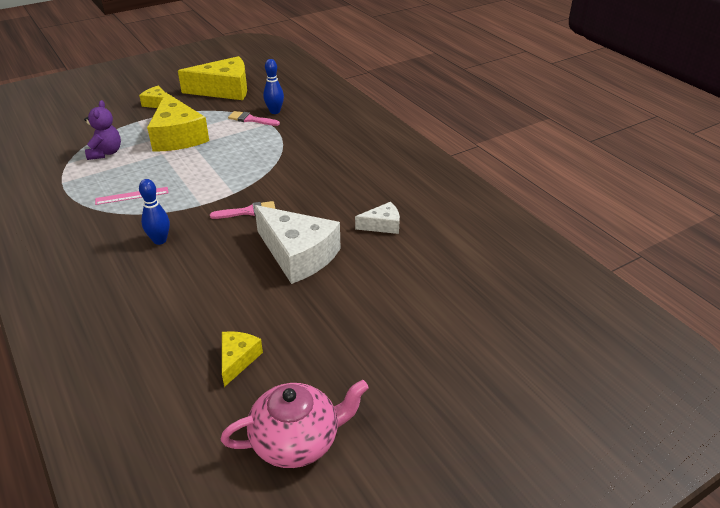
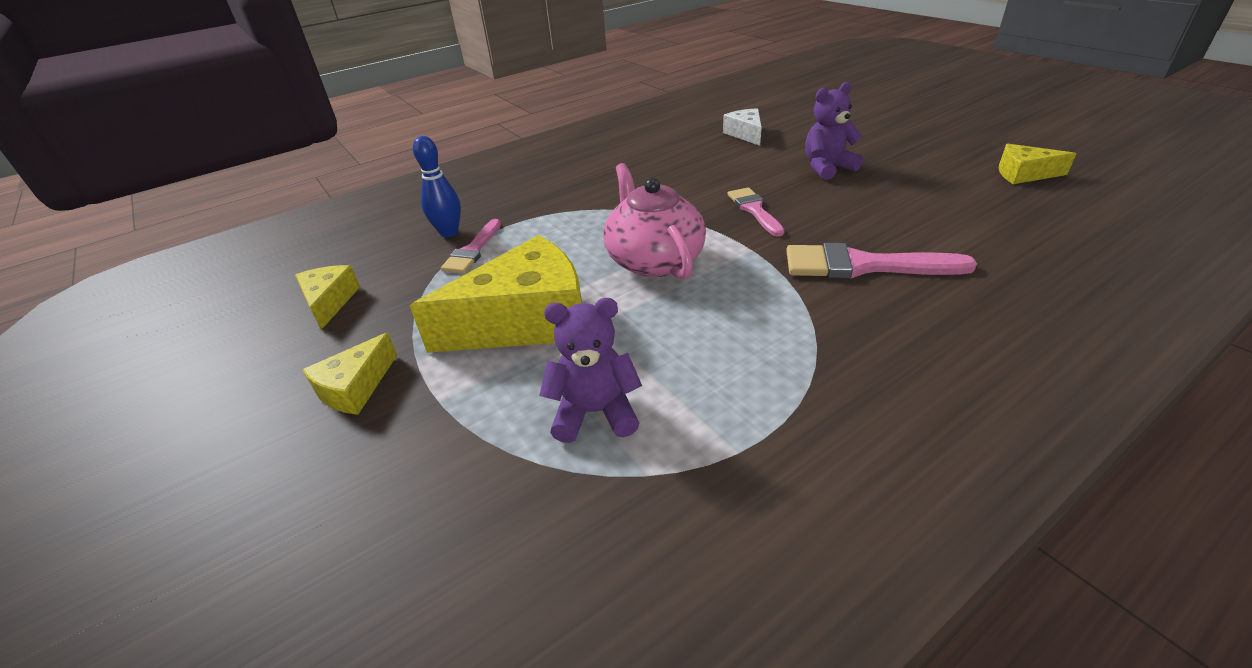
camera: 90 degrees left, 0 degrees up
pink ruler [95,187,168,205] -> none
blue bowling pin [139,179,170,245] -> pink brush [786,243,977,279]
yellow cheese [178,56,247,100] -> yellow cheese [295,265,360,330], size x0.50
pink teapot [221,380,369,468] -> pink teapot moved to [604,163,706,280]
white cheese [254,205,341,284] -> purple teddy bear [805,82,863,180]

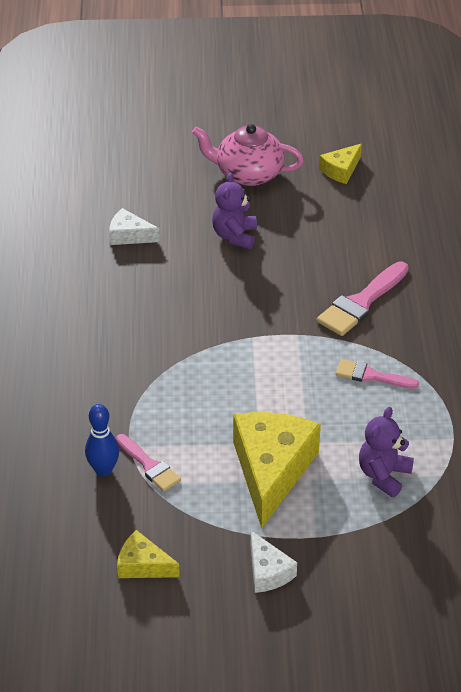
camera: 60 degrees left, 5 degrees up
yellow cheese [303,332,397,415] -> white cheese [250,531,297,593]
pink teapot [604,163,706,280] -> pink teapot moved to [192,124,304,186]
pink brush [728,188,785,237] -> pink brush moved to [336,359,419,389]

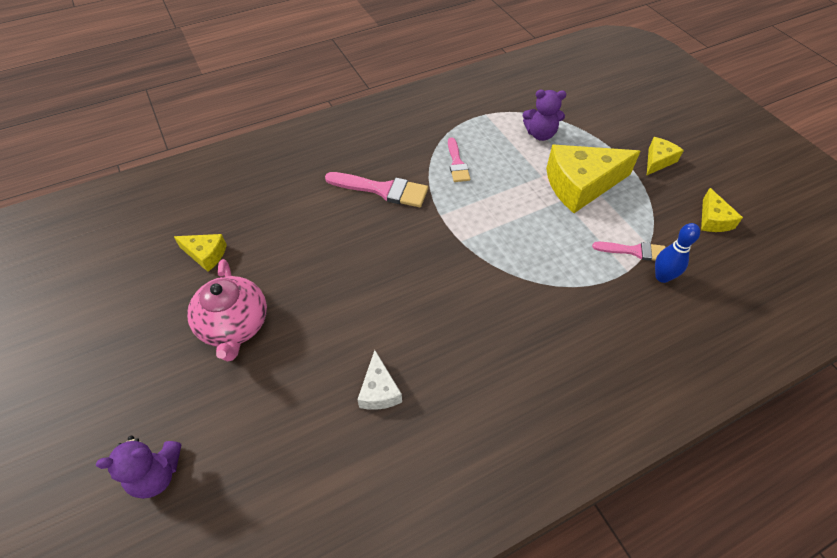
camera: 115 degrees left, 10 degrees up
pink brush [116,434,181,492] -> pink brush turned 75 degrees clockwise [592,242,666,261]
purple teddy bear [212,173,257,249] -> purple teddy bear moved to [96,436,181,499]
white cheese [250,531,297,593] -> yellow cheese [647,137,684,175]

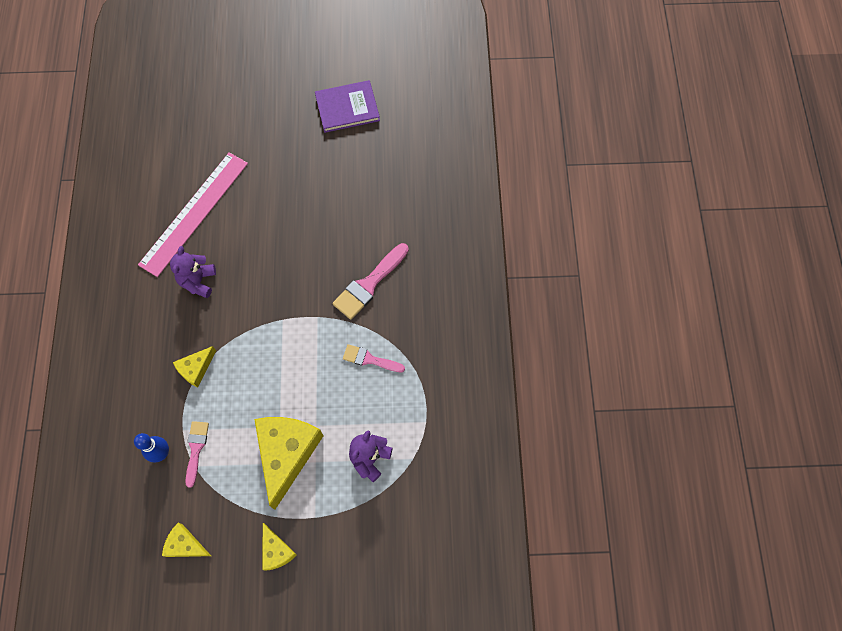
camera: 115 degrees right, 15 degrees up
purple teddy bear [96,436,181,499] -> purple teddy bear moved to [170,246,216,298]
yellow cheese [174,234,227,272] -> yellow cheese moved to [173,346,216,387]
pink teapot [187,259,267,361] -> none
white cheese [357,350,402,410] -> pink ruler [138,152,248,277]
pink brush [592,242,666,261] -> pink brush turned 150 degrees clockwise [186,421,209,488]
none -> purple book [315,80,380,133]

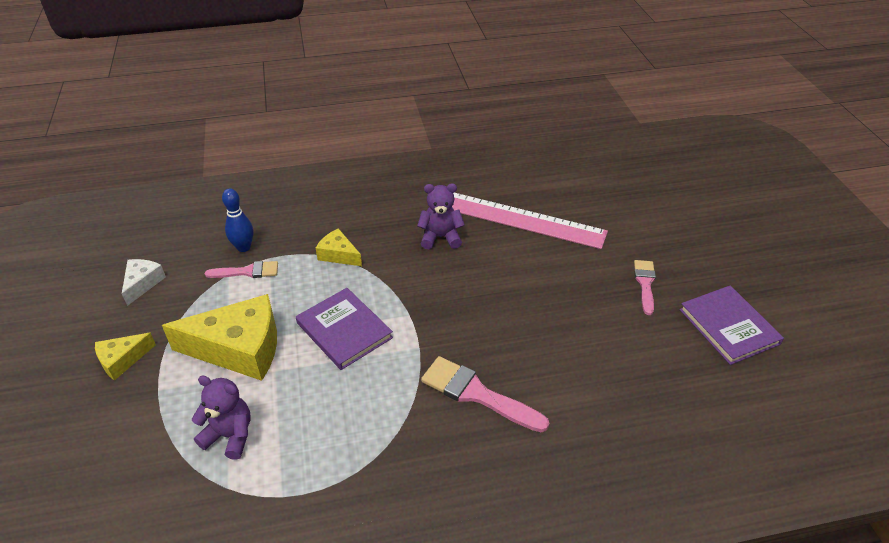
camera: 80 degrees right, 25 degrees down
yellow cheese [162,523,211,557] -> white cheese [122,259,166,306]
pink brush [343,344,405,372] -> pink brush moved to [634,260,656,315]
none -> purple book [296,288,393,370]

